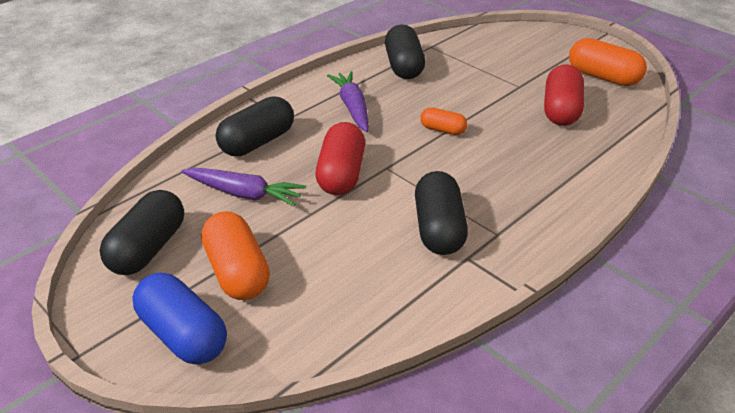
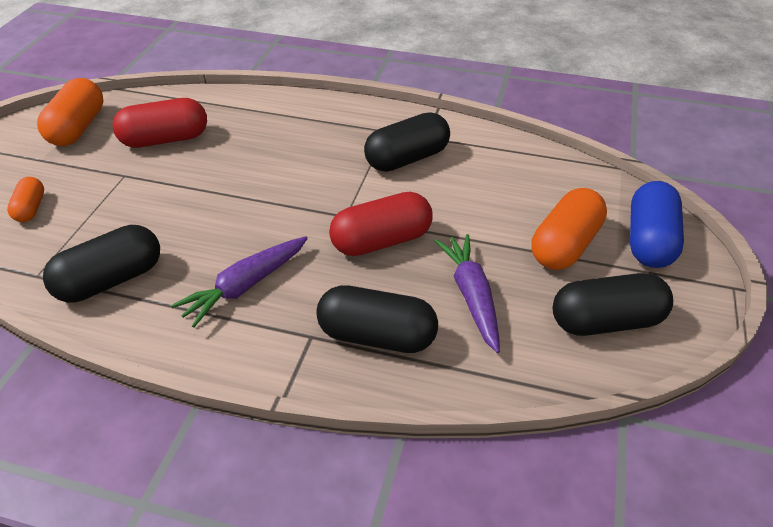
camera: 120 degrees left, 5 degrees up
orange capsule [420,107,467,135] -> orange capsule moved to [7,177,44,222]

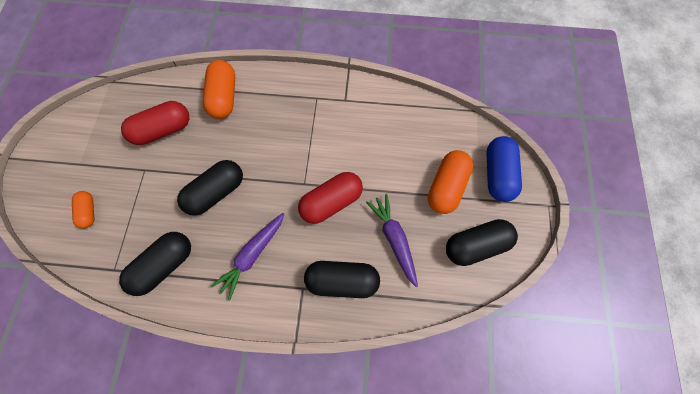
camera: 10 degrees left, 25 degrees up
orange capsule [37,78,103,146] -> orange capsule moved to [203,60,235,119]
black capsule [364,112,450,172] -> black capsule moved to [177,160,243,216]

